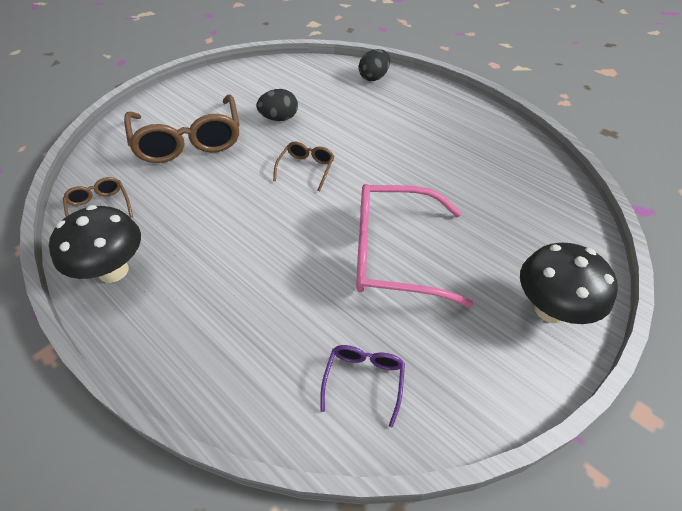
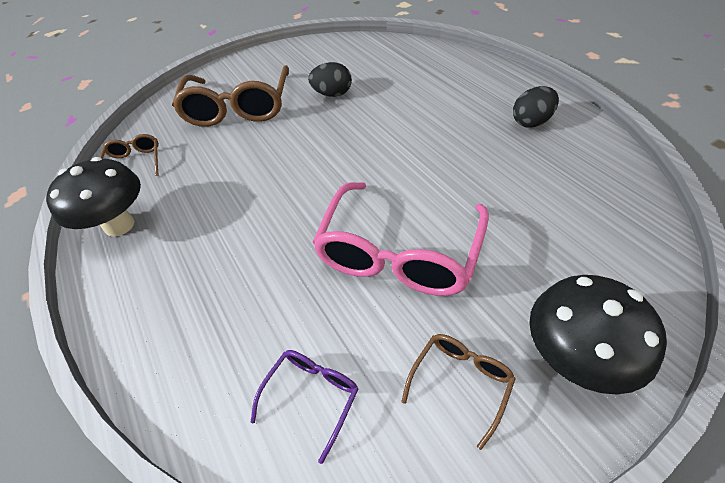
camera: 20 degrees right, 0 degrees up
brown glasses [273,141,334,191] -> brown glasses moved to [401,334,516,450]
pink glasses [356,184,473,307] -> pink glasses turned 90 degrees counterclockwise [312,182,489,296]
black egg [359,49,390,81] -> black egg moved to [513,86,559,128]

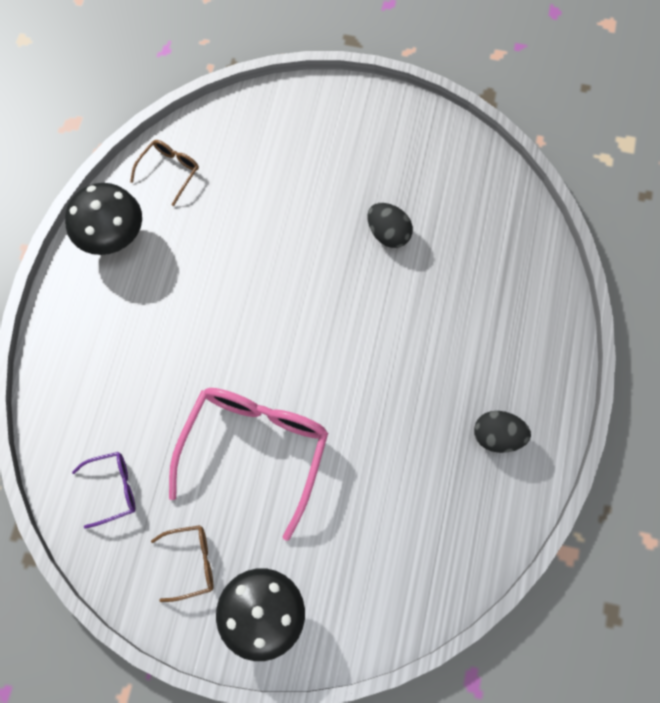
camera: 40 degrees right, 20 degrees up
brown glasses [172,65,289,127] -> none
pink glasses [312,182,489,296] -> pink glasses turned 135 degrees clockwise [169,388,328,541]

